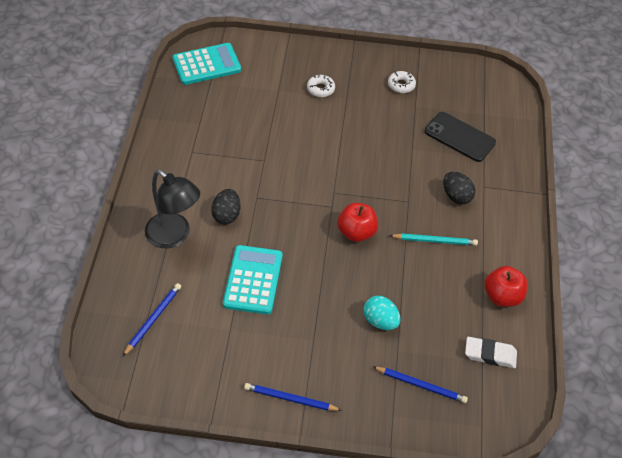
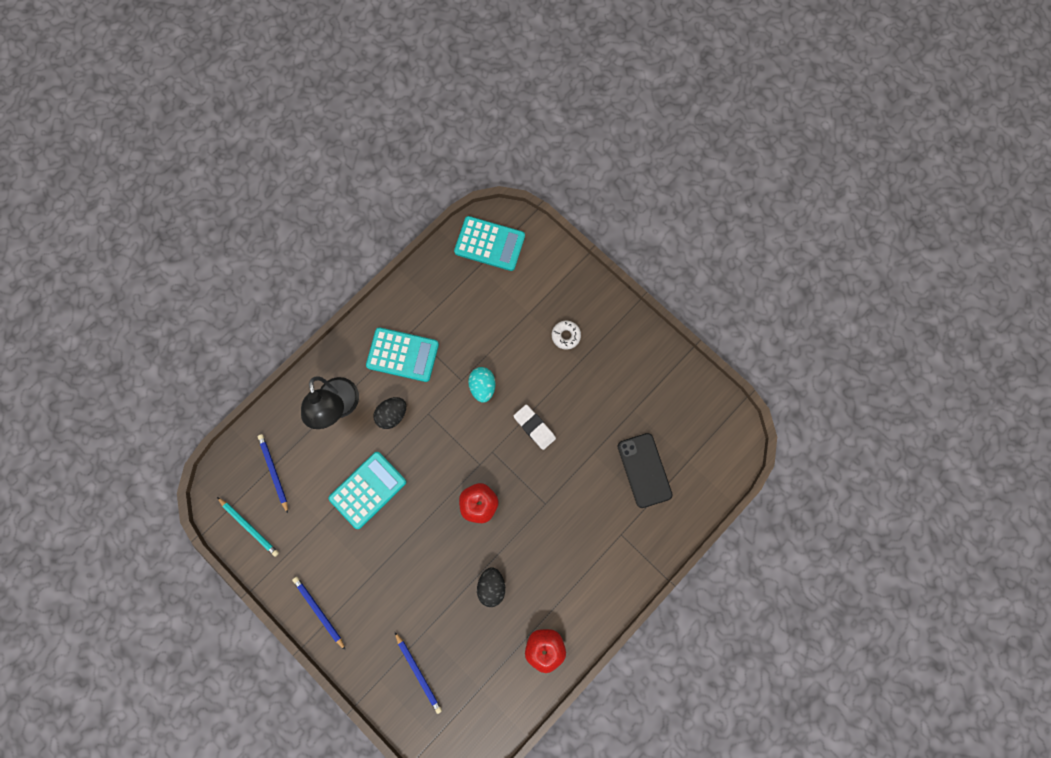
camera: 40 degrees right, 25 degrees up
blue pencil [123,283,181,356] -> blue pencil turned 90 degrees counterclockwise [258,434,288,513]
turquoise egg [364,296,401,330] -> turquoise egg moved to [468,367,496,403]
white donut [388,71,416,93] -> none
turquoise pencil [389,233,478,246] -> turquoise pencil moved to [217,497,279,557]
black egg [443,172,475,204] -> black egg moved to [477,567,505,607]
white eraser [465,337,517,368] -> white eraser moved to [514,405,556,450]
none -> turquoise calculator [366,327,439,382]

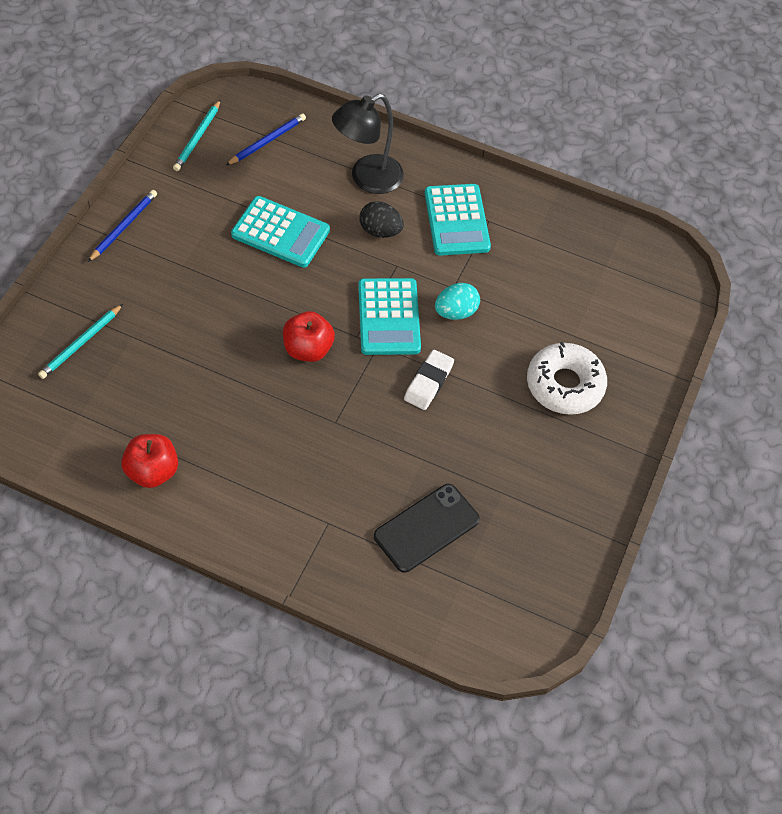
camera: 65 degrees right, 20 degrees down
blue pencil [395,632,442,714] -> turquoise pencil [38,304,123,379]
turquoise calculator [454,216,525,271] -> turquoise calculator moved to [358,278,421,355]
black egg [477,567,505,607] -> none
white donut [552,321,581,350] -> white donut [527,342,607,415], size x1.93

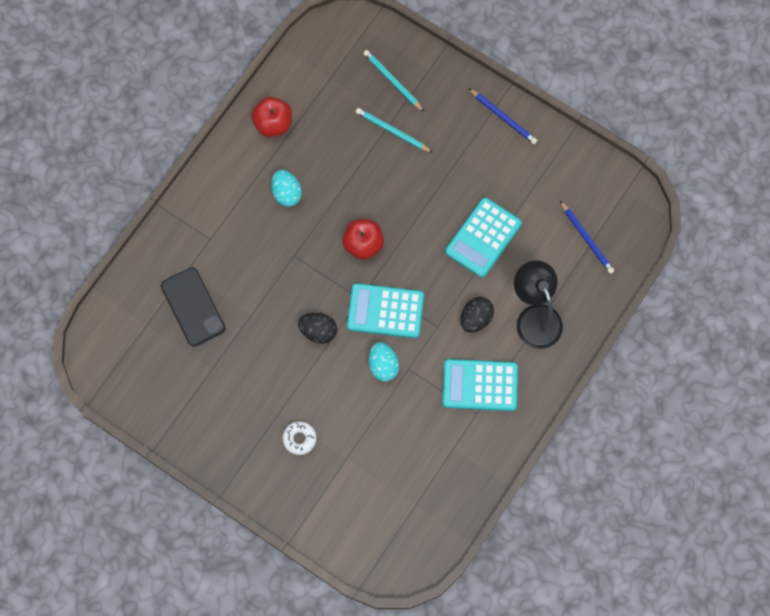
camera: 105 degrees right, 15 degrees up
turquoise pencil [173,99,221,171] -> turquoise pencil moved to [356,108,433,153]
white eraser [404,350,454,410] -> black egg [298,313,337,344]
white donut [527,342,607,415] -> white donut [282,421,317,455], size x0.52
none -> turquoise egg [271,169,302,207]

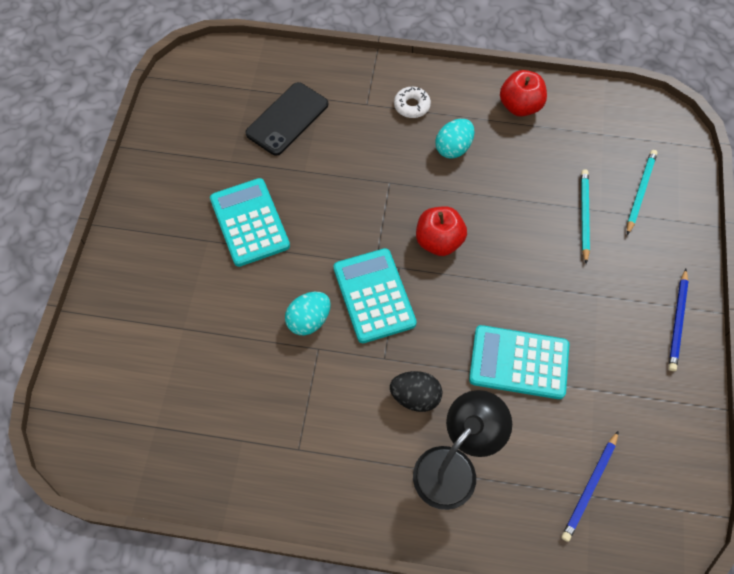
camera: 65 degrees right, 10 degrees down
white donut [282,421,317,455] -> white donut moved to [394,87,431,118]
black egg [298,313,337,344] -> none
turquoise calculator [442,359,518,411] -> turquoise calculator moved to [210,178,290,267]

